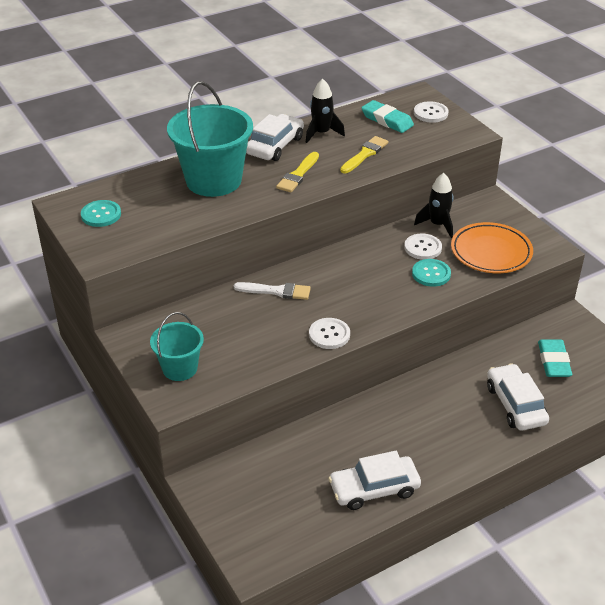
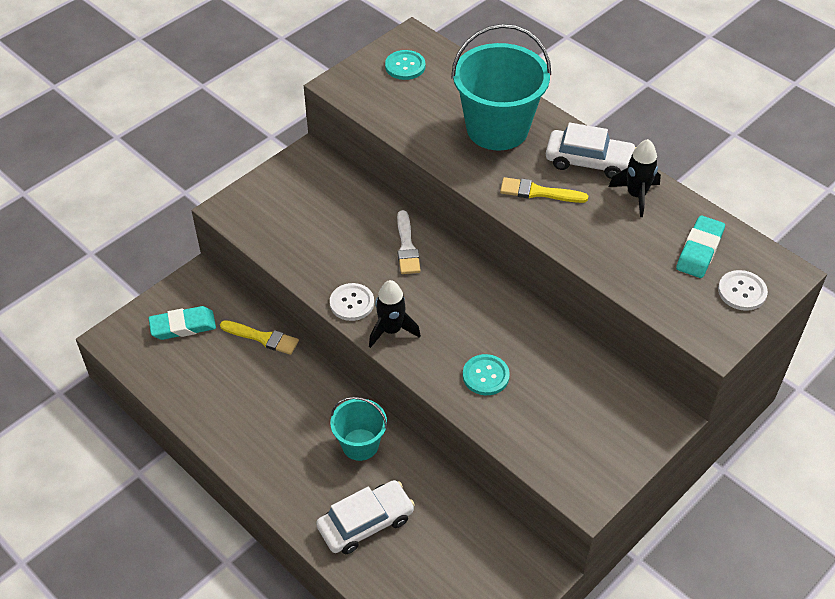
camera: 75 degrees right, 10 degrees up
turquoise bucket [150,312,204,381] -> turquoise bucket moved to [330,397,387,461]
white car [328,451,421,510] -> none
yellow brush [340,136,388,173] -> yellow brush moved to [220,320,299,355]
white button [404,233,442,260] -> none
black rocket [414,173,454,238] -> black rocket moved to [369,280,421,348]
orange plate [451,222,533,273] -> none
turquoise eraser [538,339,572,377] -> turquoise eraser moved to [149,306,216,340]

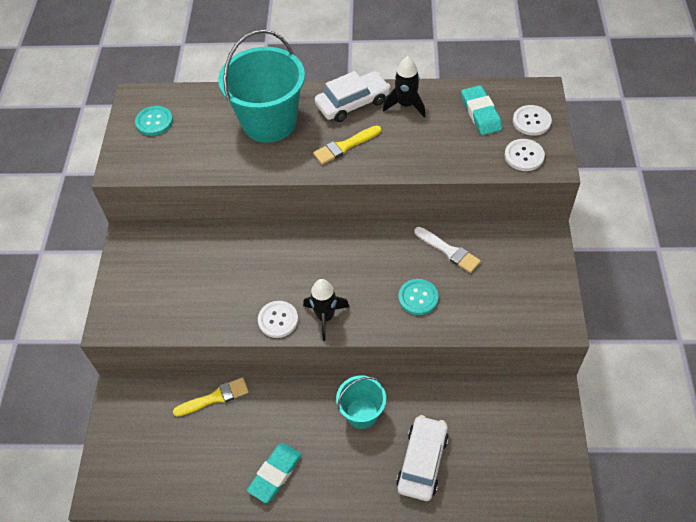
camera: 40 degrees left, 5 degrees up
turquoise eraser [149,306,216,340] -> turquoise eraser moved to [247,443,302,503]
white brush [397,210,421,274] -> white brush moved to [414,227,481,273]
none -> white button [505,139,545,171]

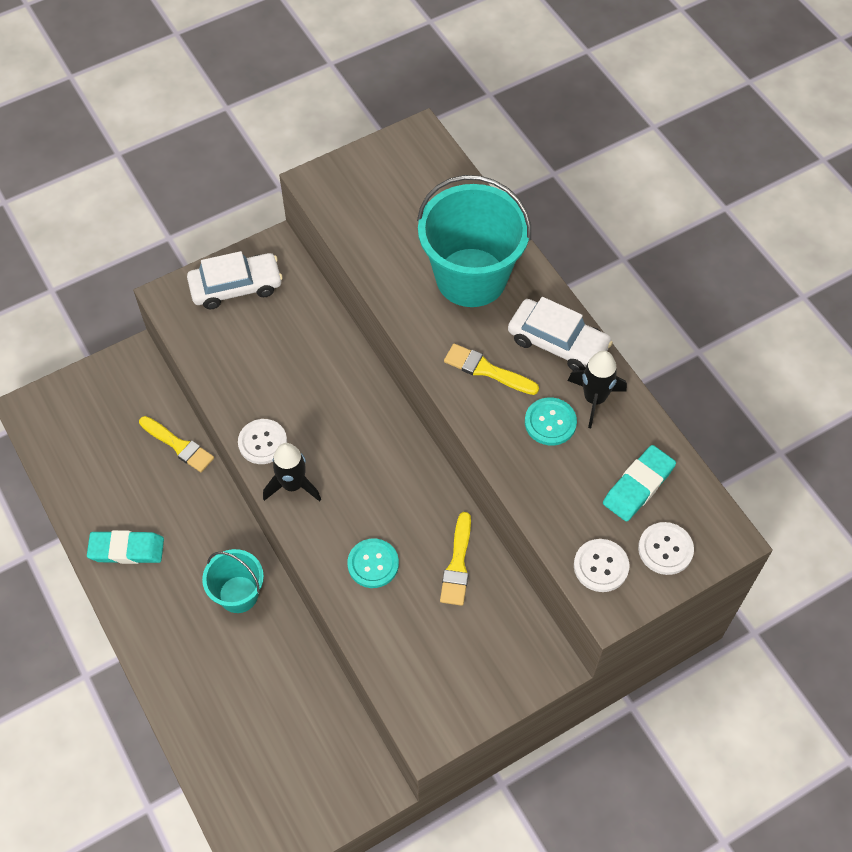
camera: 55 degrees right, 5 degrees up
turquoise button [135,106,173,136] -> turquoise button moved to [525,398,577,445]
white car [396,415,449,501] -> white car moved to [187,251,283,309]
white brush [414,227,481,273] -> yellow brush [440,512,471,606]

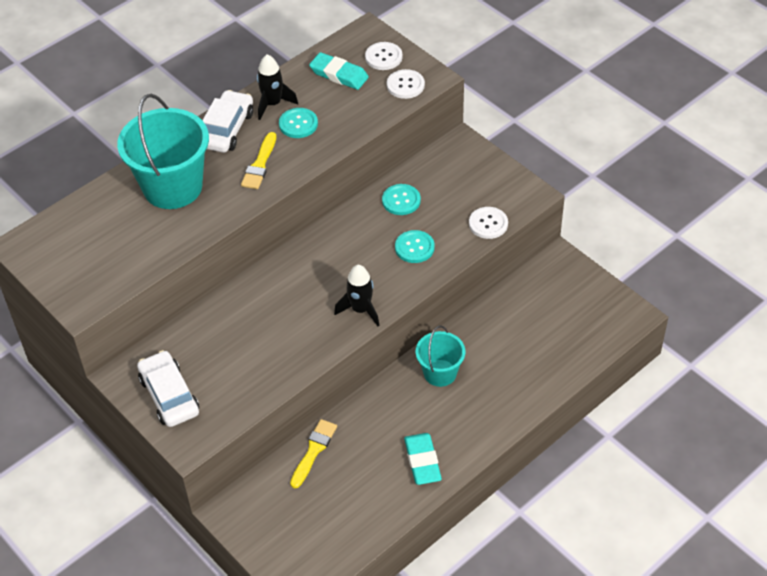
camera: 100 degrees left, 10 degrees down
white button [238,419,287,464] -> white button moved to [469,207,508,239]
yellow brush [440,512,471,606] -> turquoise button [382,184,421,215]

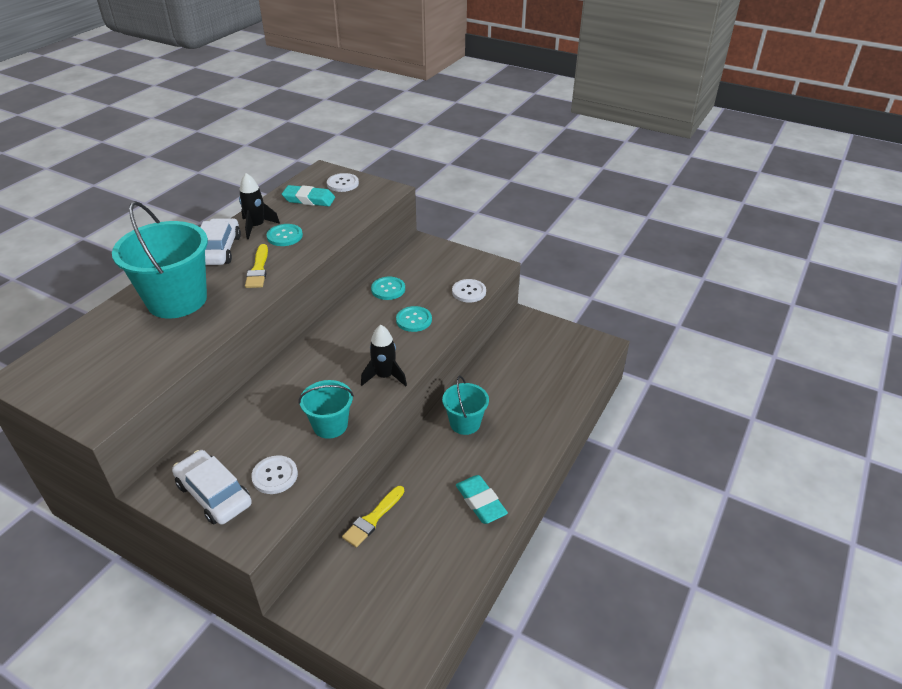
camera: 20 degrees left, 10 degrees down
yellow brush [290,419,337,488] -> yellow brush turned 150 degrees counterclockwise [342,486,404,547]
white button [387,69,425,99] -> white button moved to [251,455,298,494]
none -> turquoise bucket [299,380,354,439]

